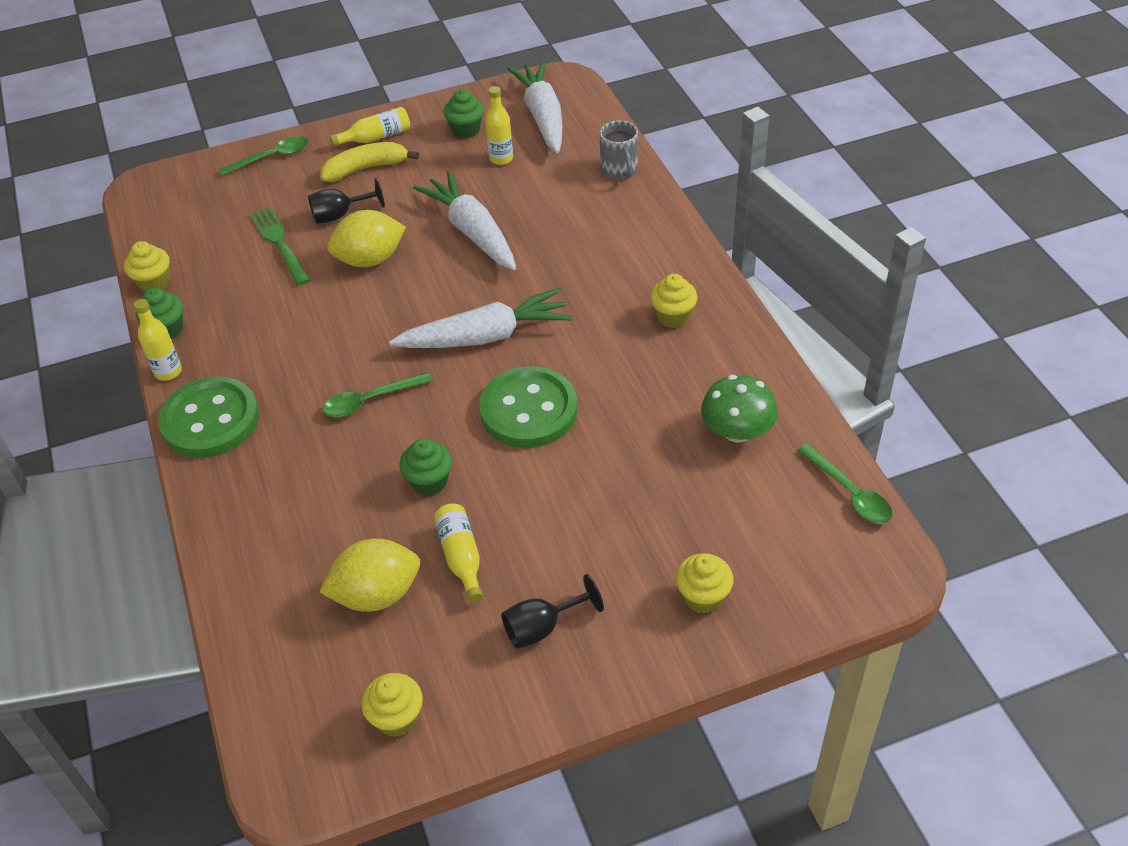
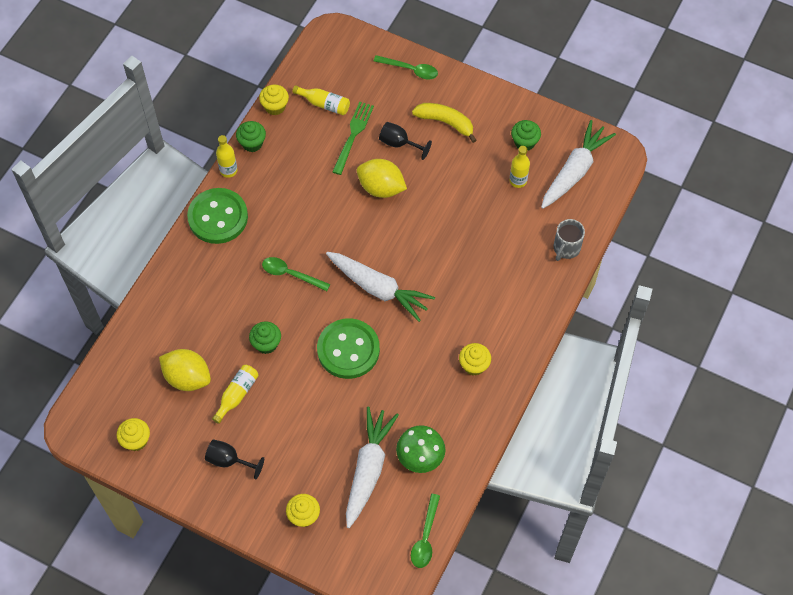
camera: 45 degrees right, 15 degrees up
yellow bottle [330,107,410,147] -> yellow bottle moved to [292,85,350,115]
white carrot [413,171,516,270] -> white carrot moved to [346,407,399,528]

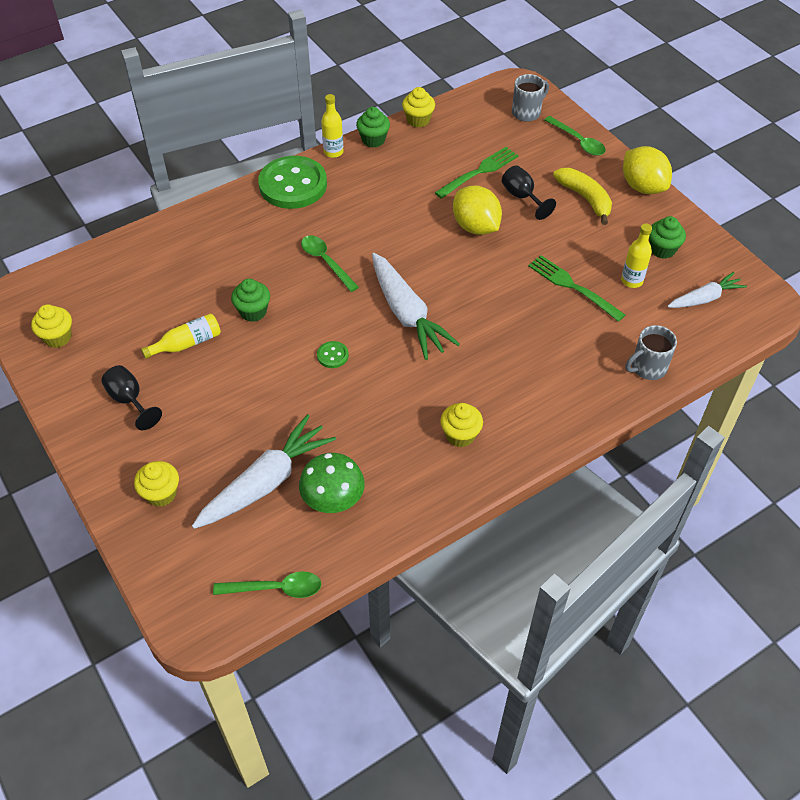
camera: 30 degrees right, 10 degrees down
yellow lemon [159,349,211,391] -> yellow lemon moved to [623,146,672,194]
yellow bottle [292,85,350,115] -> none
green button [317,318,380,379] -> green button [317,341,349,368], size x0.41
green spoon [411,494,440,568] -> green spoon turned 135 degrees counterclockwise [213,571,321,598]
white carrot [541,120,616,209] -> white carrot [667,272,747,308], size x0.59
none -> grey mug [512,74,549,122]
none -> green fork [528,255,625,322]

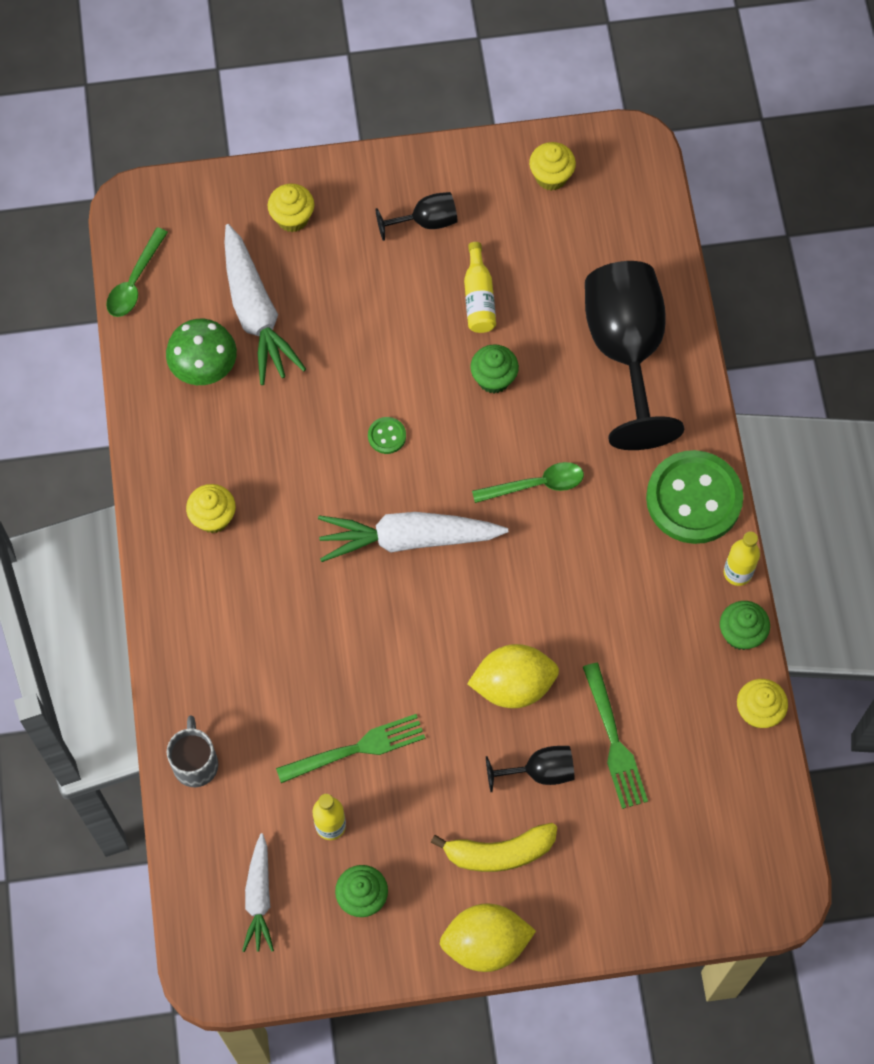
camera: 115 degrees right, 15 degrees up
grey mug [512,74,549,122] -> none
green spoon [544,116,606,156] -> none
none -> black goblet [585,261,684,450]

